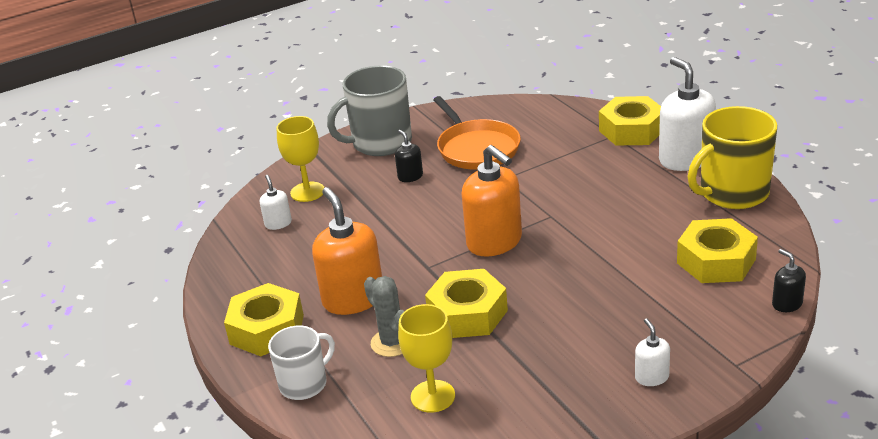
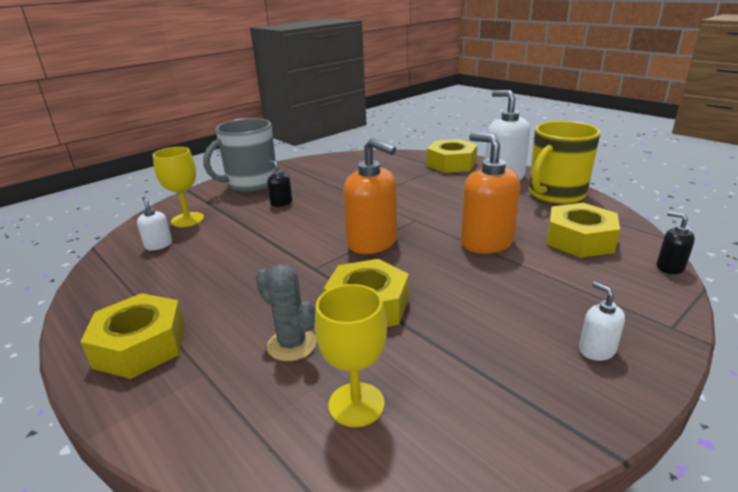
camera: 15 degrees left, 5 degrees down
white mug [268,326,335,400] -> none
orange soap dispenser [312,187,382,315] -> orange soap dispenser moved to [461,133,520,254]
orange pan [433,96,521,169] -> none

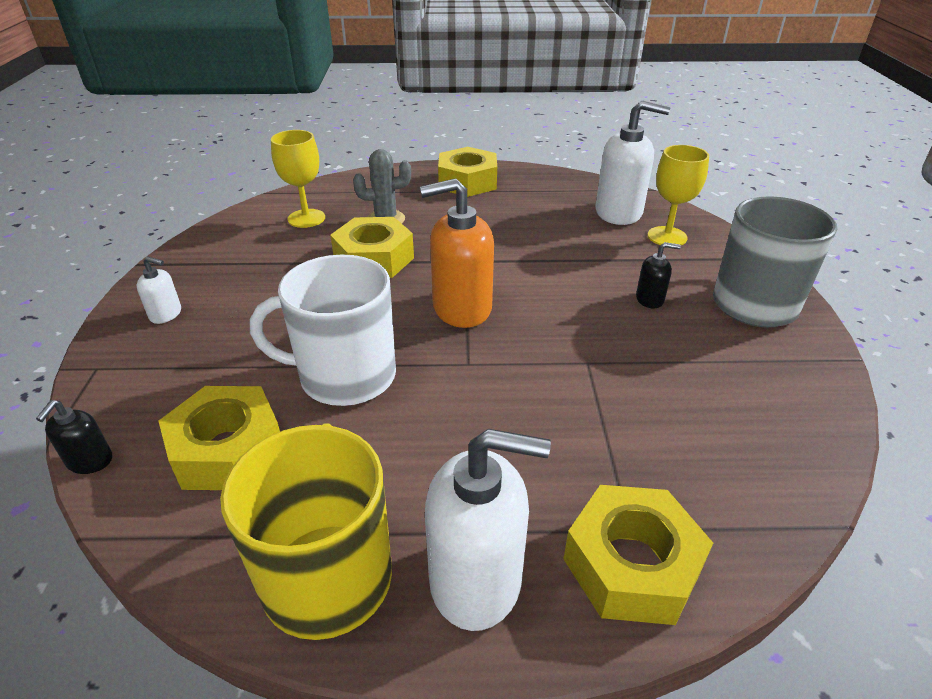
camera: 130 degrees right, 10 degrees up
white soap dispenser [137,197,172,250] -> white soap dispenser [596,100,671,225], size x2.08
orange soap dispenser [461,133,520,254] -> white mug [250,254,396,406]
black soap dispenser [657,212,695,274] -> black soap dispenser turned 105 degrees clockwise [36,400,112,474]

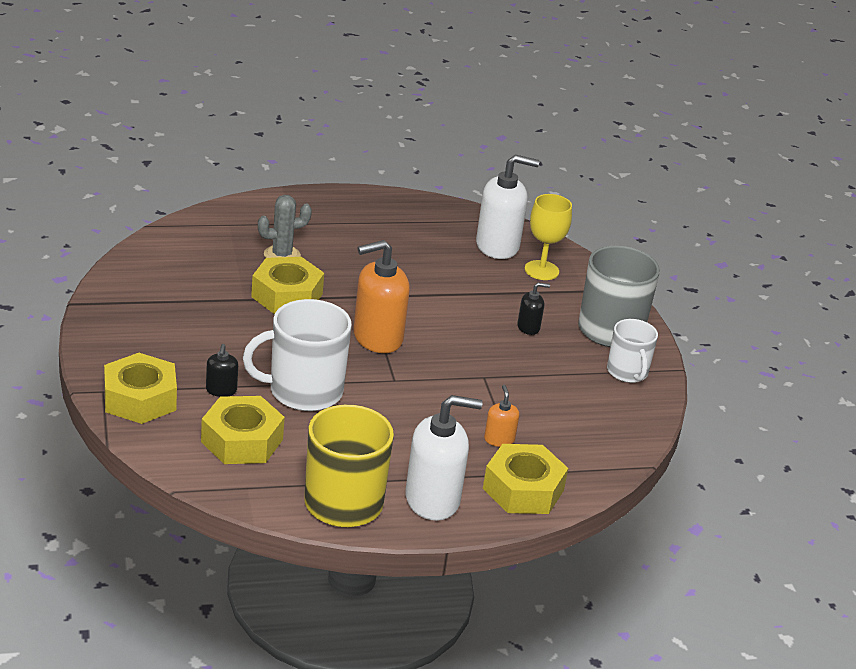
camera: 15 degrees left, 5 degrees down
black soap dispenser [36,400,112,474] -> black soap dispenser moved to [206,344,238,397]
white soap dispenser [137,256,181,324] -> none
yellow goblet [271,130,325,228] -> none
yellow nut [438,147,497,197] -> yellow nut moved to [104,353,177,424]
none -> orange soap dispenser [484,385,519,447]
none -> white mug [607,319,658,383]

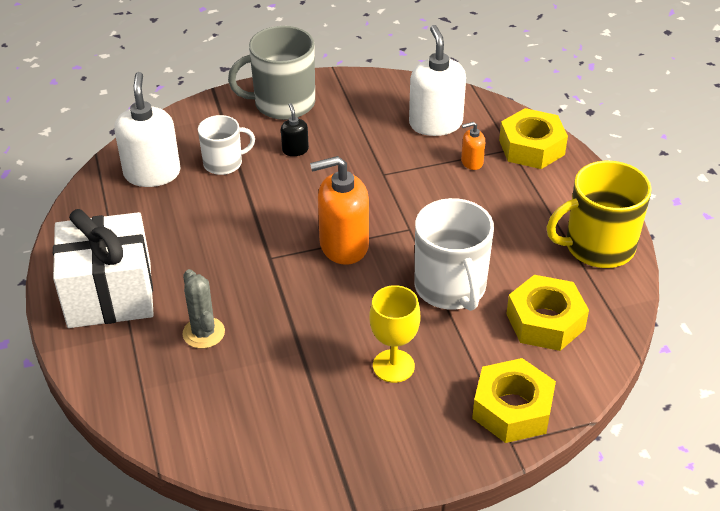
camera: 90 degrees left, 10 degrees up
black soap dispenser [206,344,238,397] -> none
yellow nut [251,257,324,314] -> none
orange soap dispenser [353,240,410,353] -> orange soap dispenser turned 105 degrees clockwise [310,156,369,265]
white soap dispenser [406,395,483,521] -> white soap dispenser moved to [409,25,466,136]
yellow goblet [525,194,572,280] -> yellow goblet moved to [370,285,420,383]
white mug [607,319,658,383] -> white mug moved to [198,115,255,175]
none -> white gift [53,209,154,328]

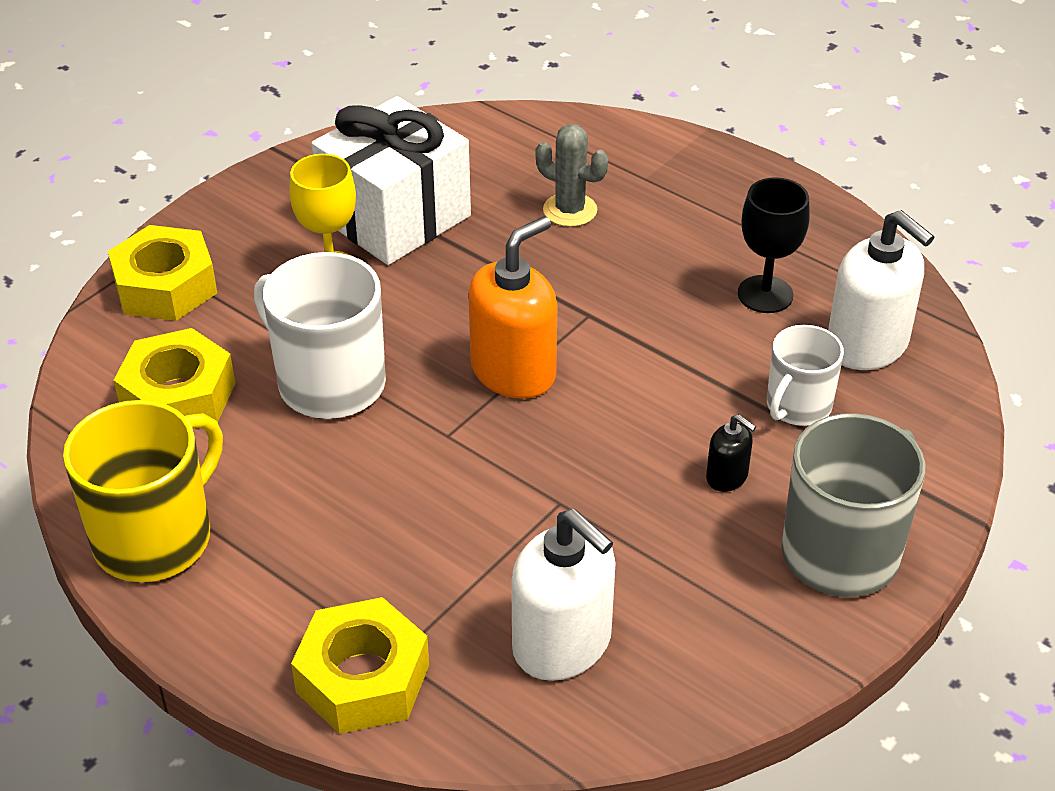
camera: 145 degrees right, 0 degrees up
white gift [53,209,154,328] -> white gift moved to [311,96,471,265]
orange soap dispenser [461,122,485,170] -> none
none -> black goblet [738,177,810,313]

